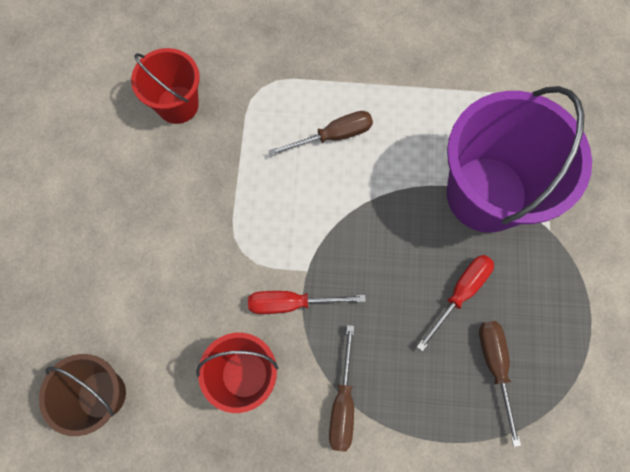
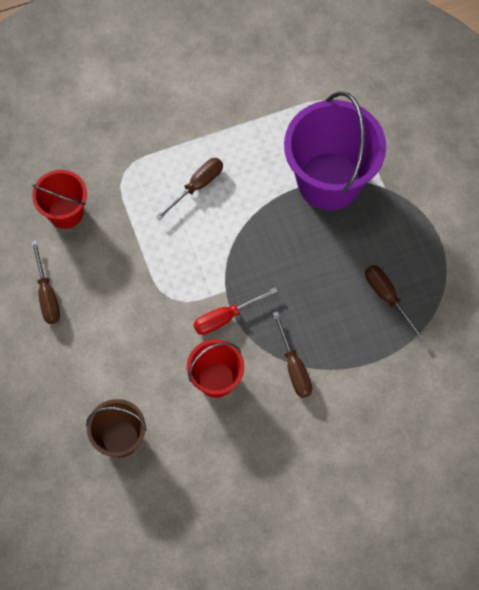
camera: 25 degrees left, 5 degrees down
red screwdriver [417,255,494,351] -> none
none -> brown screwdriver [31,240,60,324]

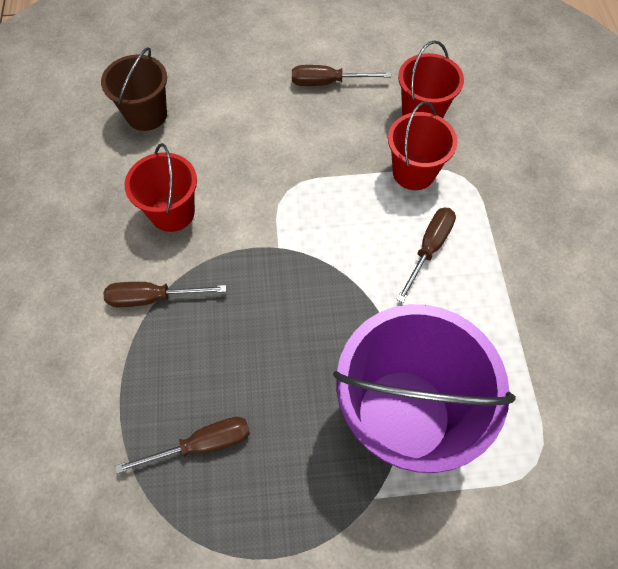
camera: 105 degrees right, 5 degrees down
brown screwdriver [156,158,223,220] -> brown screwdriver turned 120 degrees counterclockwise [396,208,456,303]
red screwdriver [194,287,278,335] -> none
none -> red bucket [388,101,457,190]

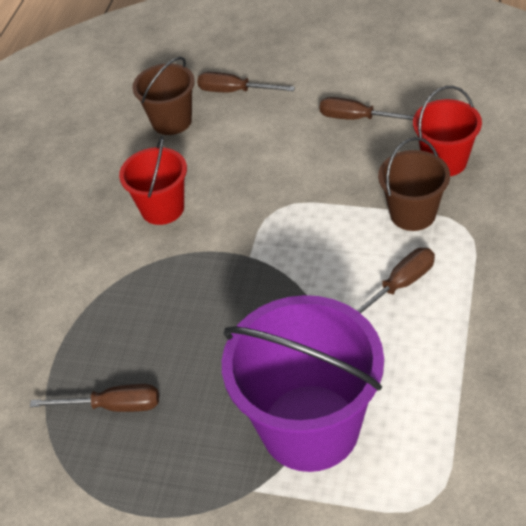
camera: 25 degrees right, 15 degrees down
brown screwdriver [103,282,226,307] -> brown screwdriver moved to [197,72,295,92]
red bucket [388,101,457,190] -> brown bucket [378,137,450,231]

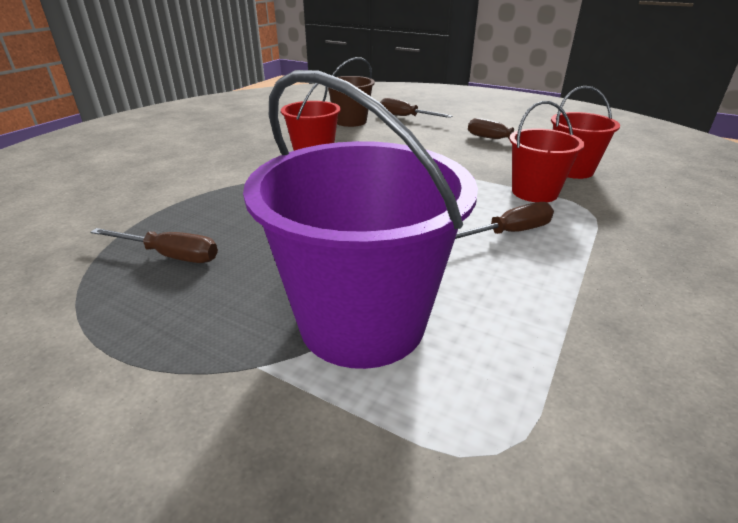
camera: 10 degrees right, 15 degrees down
brown bucket [378,137,450,231] -> red bucket [509,101,585,202]

